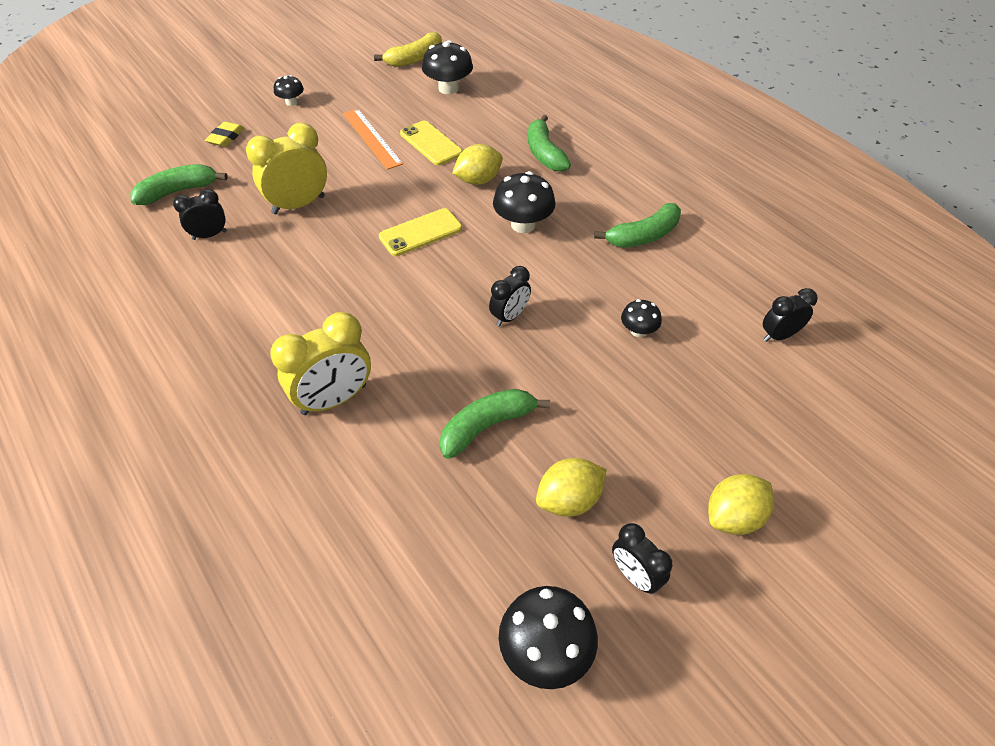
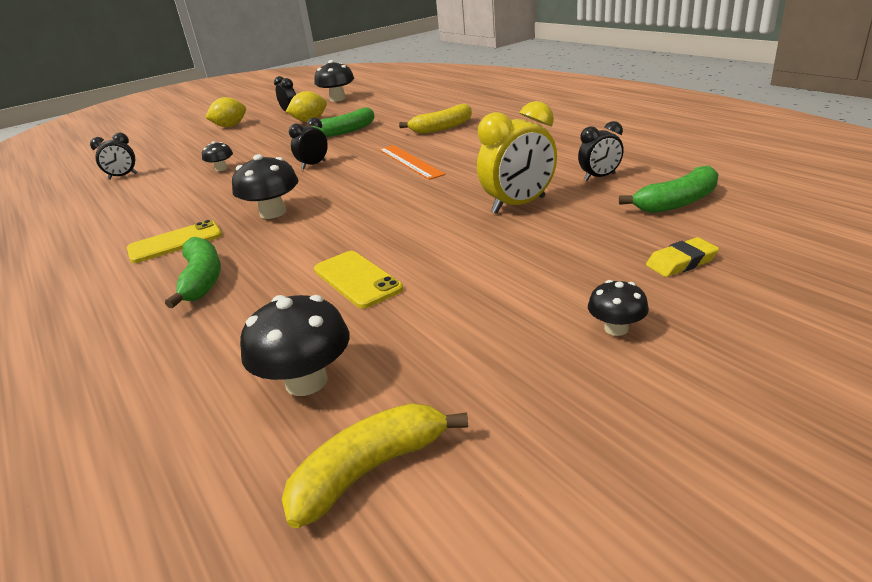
camera: 175 degrees left, 20 degrees down
yellow eraser [205,122,245,147] -> yellow eraser turned 45 degrees clockwise [646,237,719,277]
yellow clock [270,312,371,415] -> yellow banana [399,104,472,134]
orange ruler [343,109,403,170] -> orange ruler moved to [379,145,445,180]
yellow phone [379,208,462,256] -> yellow phone moved to [127,220,222,263]
yellow lemon [452,144,503,185] -> none
green banana [594,203,681,248] -> none

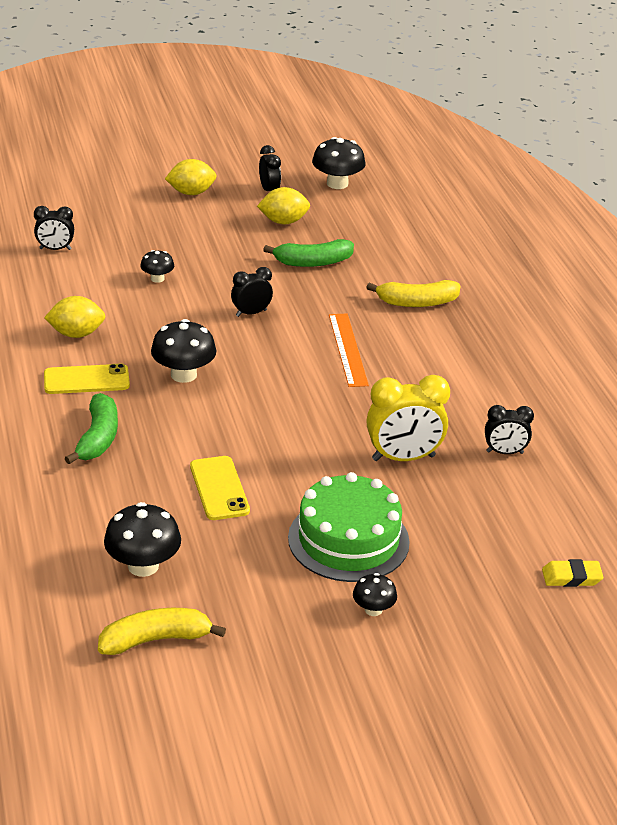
camera: 15 degrees right, 5 degrees up
green banana [619,165,719,213] -> none
yellow eraser [646,237,719,277] -> yellow eraser moved to [542,559,603,587]
none -> yellow lemon [44,296,105,338]
none -> green cake [288,472,410,582]

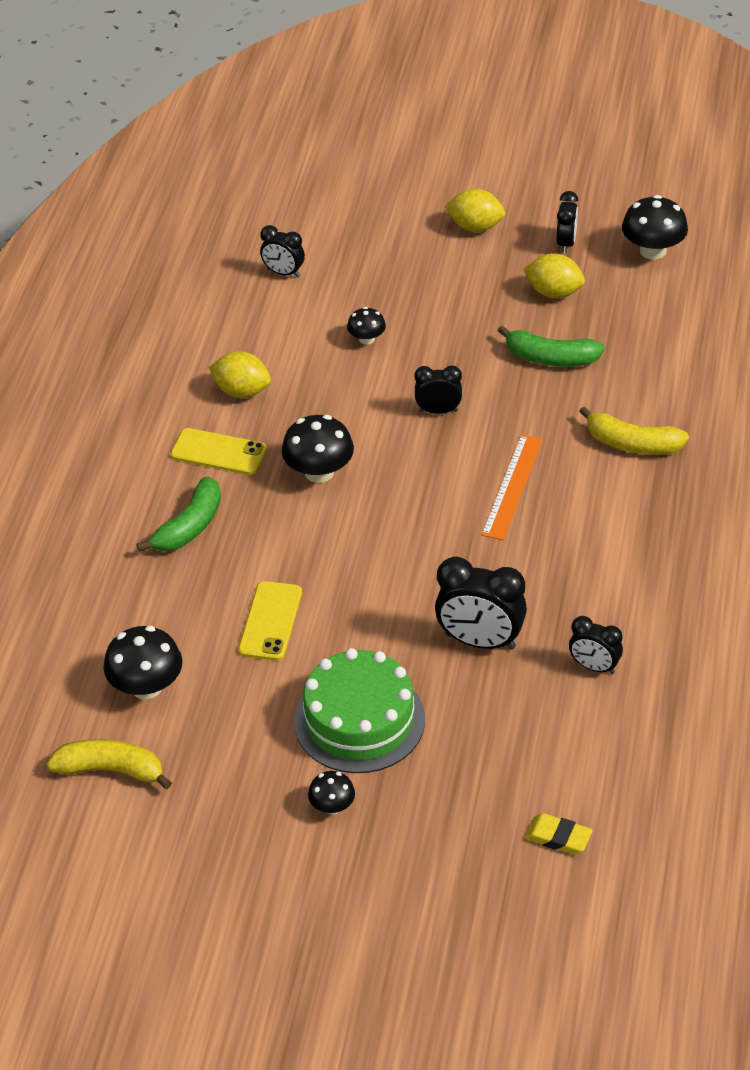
camera: 30 degrees right, 10 degrees up
yellow clock [367,375,450,461] -> black clock [435,557,527,650]

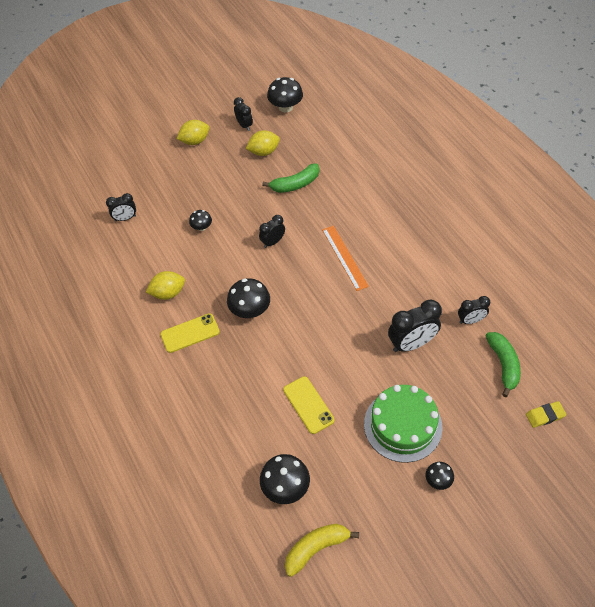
camera: 40 degrees left, 10 degrees up
green banana [137,476,221,552] -> green banana moved to [486,332,521,397]
yellow banana [579,406,689,454] -> none

